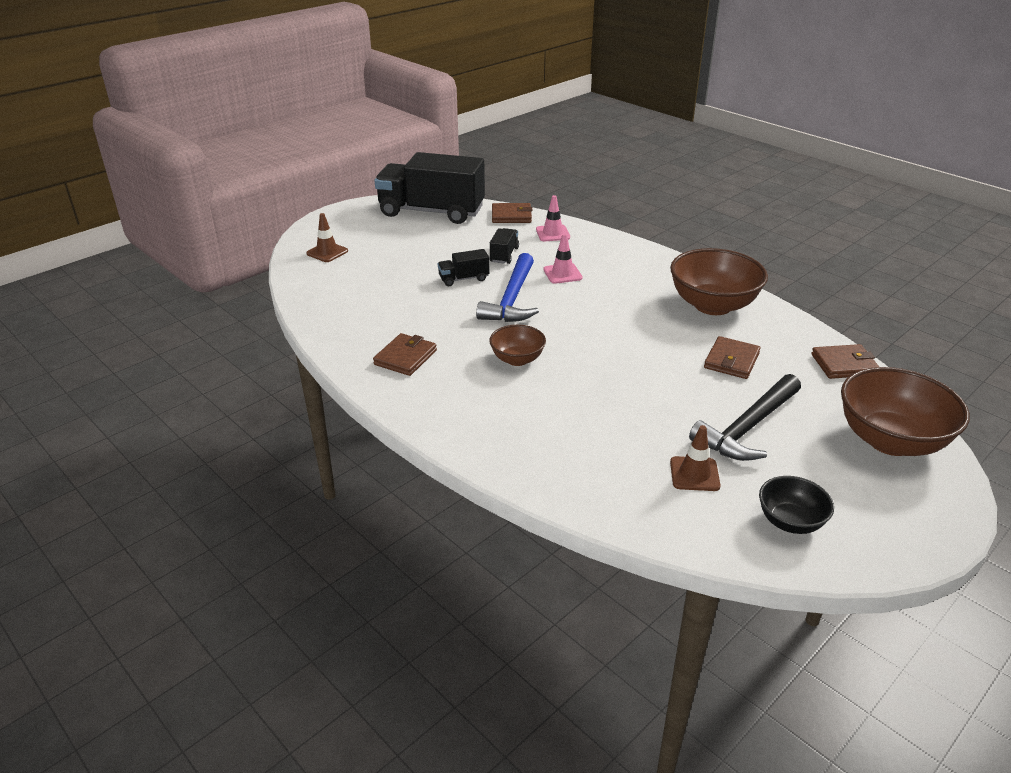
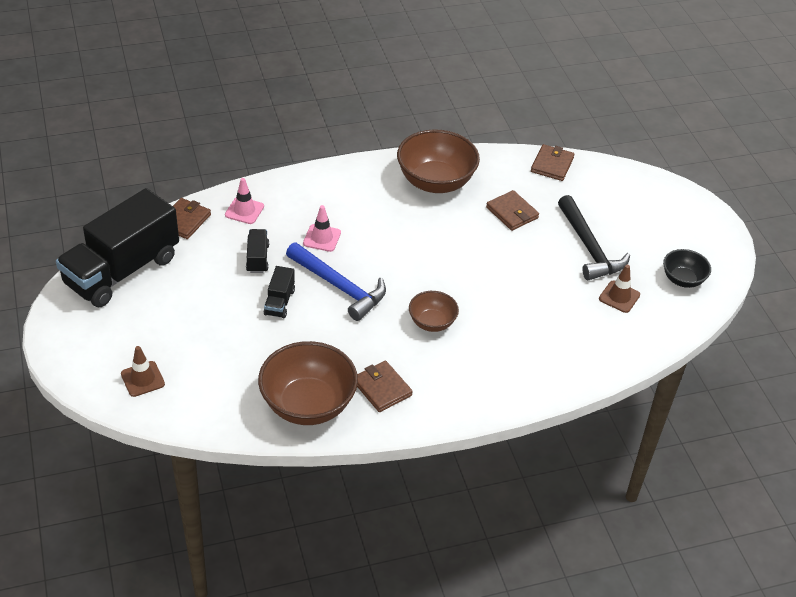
camera: 65 degrees left, 10 degrees up
black truck [490,228,519,264] -> black truck turned 45 degrees clockwise [246,229,269,273]
brown bowl [841,367,970,456] -> brown bowl moved to [258,341,358,425]

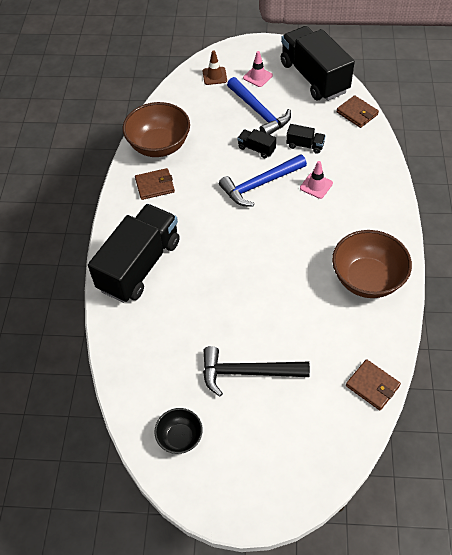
camera: 115 degrees right, 10 degrees up
pink traffic cone [225,178,264,224] -> pink traffic cone moved to [243,51,273,87]
brown bowl [409,291,459,332] -> none
brown wallet [486,190,539,231] -> none
brown traffic cone [599,265,640,313] -> none
none -> black truck [88,204,180,303]
none -> blue hammer [227,77,291,135]

